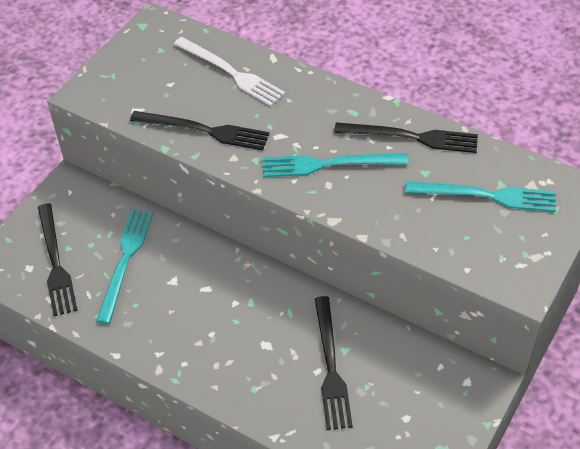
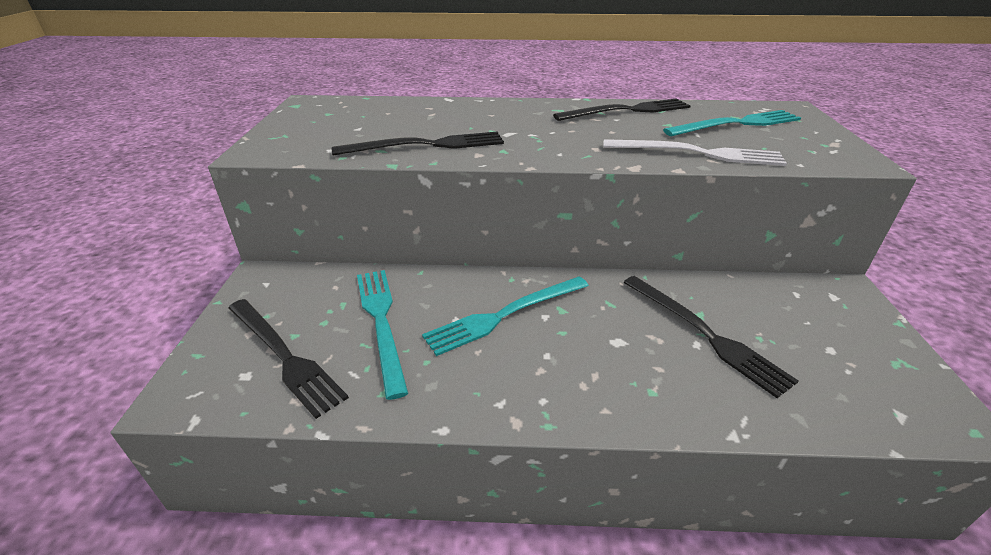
camera: 30 degrees left, 15 degrees down
white fork [174,37,285,106] -> white fork moved to [603,139,787,166]
turquoise fork [262,153,409,177] -> turquoise fork moved to [422,276,589,356]

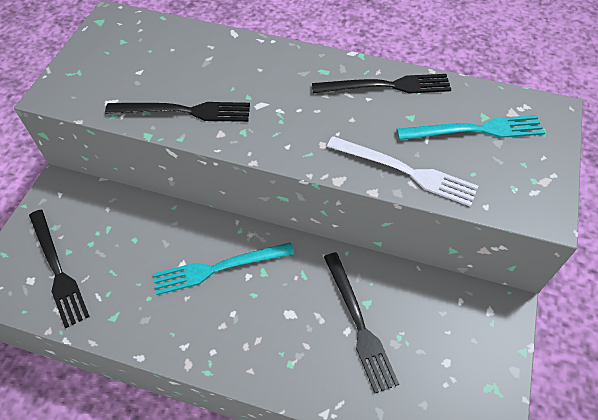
camera: 15 degrees right, 20 degrees up
turquoise fork [357,270,408,400] -> none

